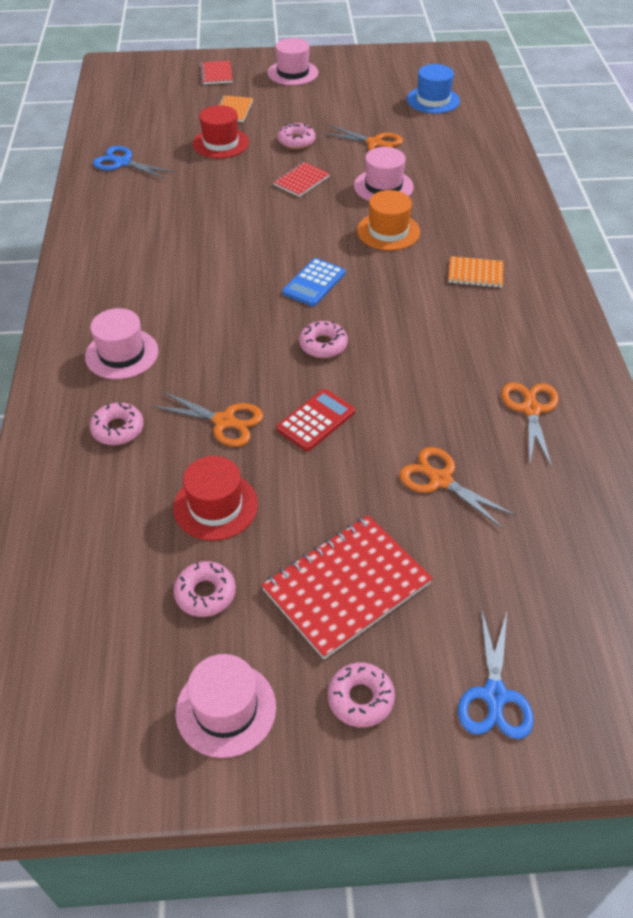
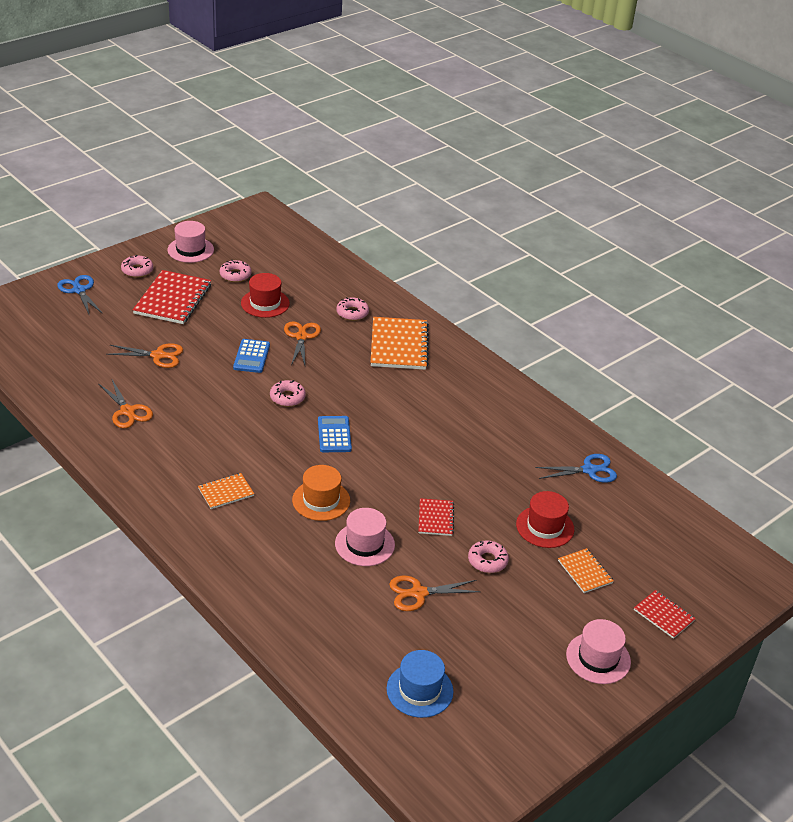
camera: 140 degrees right, 10 degrees down
pink hat [85,308,159,379] -> orange notebook [371,317,429,370]
orange scissors [152,391,263,447] -> orange scissors turned 105 degrees clockwise [284,321,321,365]
red calculator [276,389,355,451] -> blue calculator [233,339,270,373]

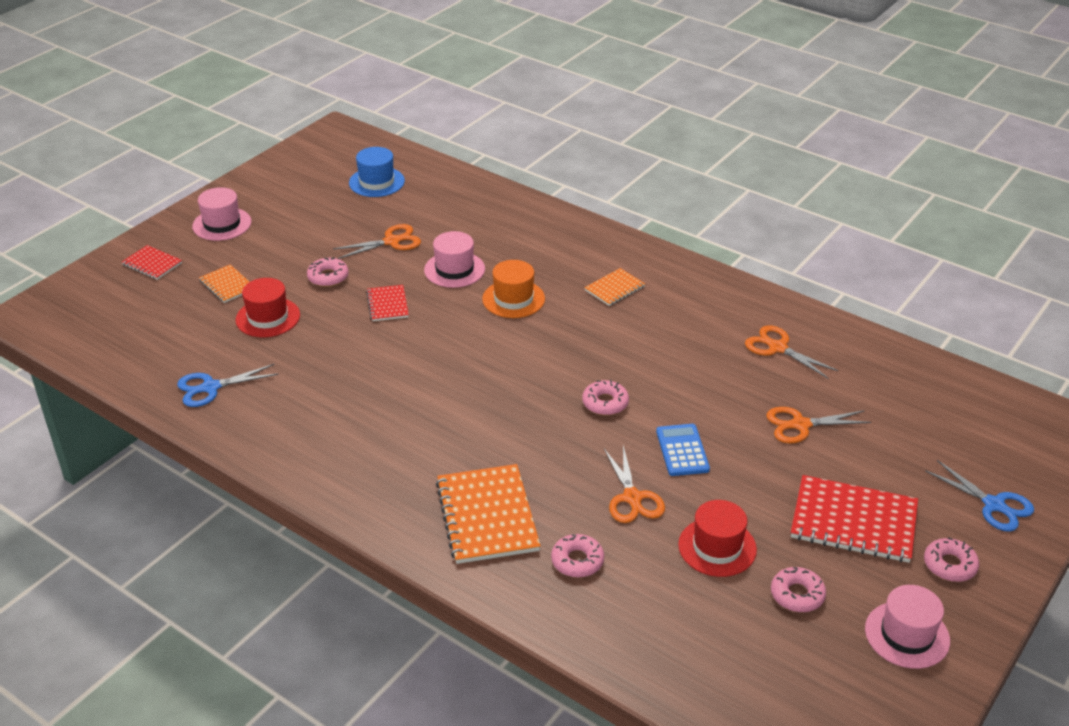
camera: 170 degrees right, 0 degrees up
red notebook [133,270,211,324] -> red notebook turned 75 degrees counterclockwise [791,475,918,563]
blue calculator [318,416,352,452] -> none

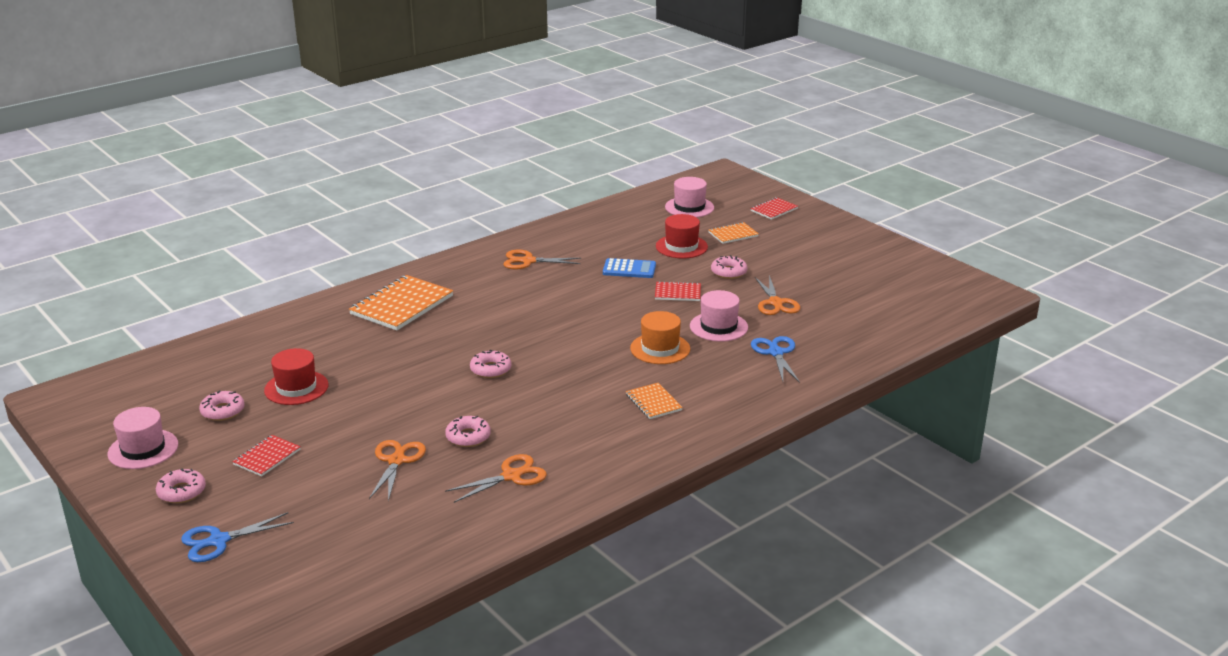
camera: 105 degrees right, 10 degrees down
blue scissors [177,364,279,407] -> blue scissors moved to [751,336,800,383]
pink hat [192,187,251,241] -> pink hat moved to [665,177,714,218]
blue hat [349,147,405,197] -> none
orange notebook [436,464,541,564] -> orange notebook turned 60 degrees counterclockwise [349,275,453,331]
pink donut [551,534,604,578] -> pink donut moved to [445,416,491,447]
orange scissors [604,446,665,523] -> orange scissors moved to [503,250,581,269]
blue calculator [656,424,710,476] -> blue calculator moved to [603,258,656,278]
red notebook [791,475,918,563] -> red notebook [232,435,301,477], size x0.53

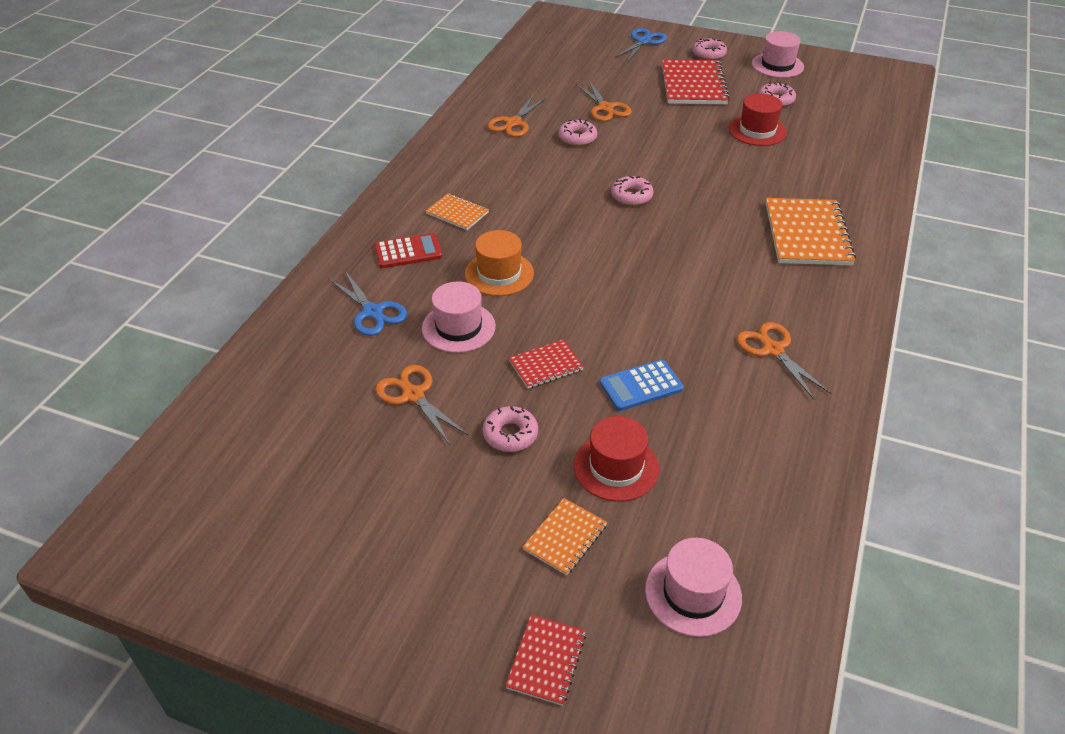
camera: 150 degrees right, 15 degrees up
red notebook [232,435,301,477] -> red notebook [662,59,730,104], size x1.90
orange scissors [503,250,581,269] -> orange scissors turned 90 degrees counterclockwise [737,322,831,400]
none -> red calculator [374,233,443,268]

